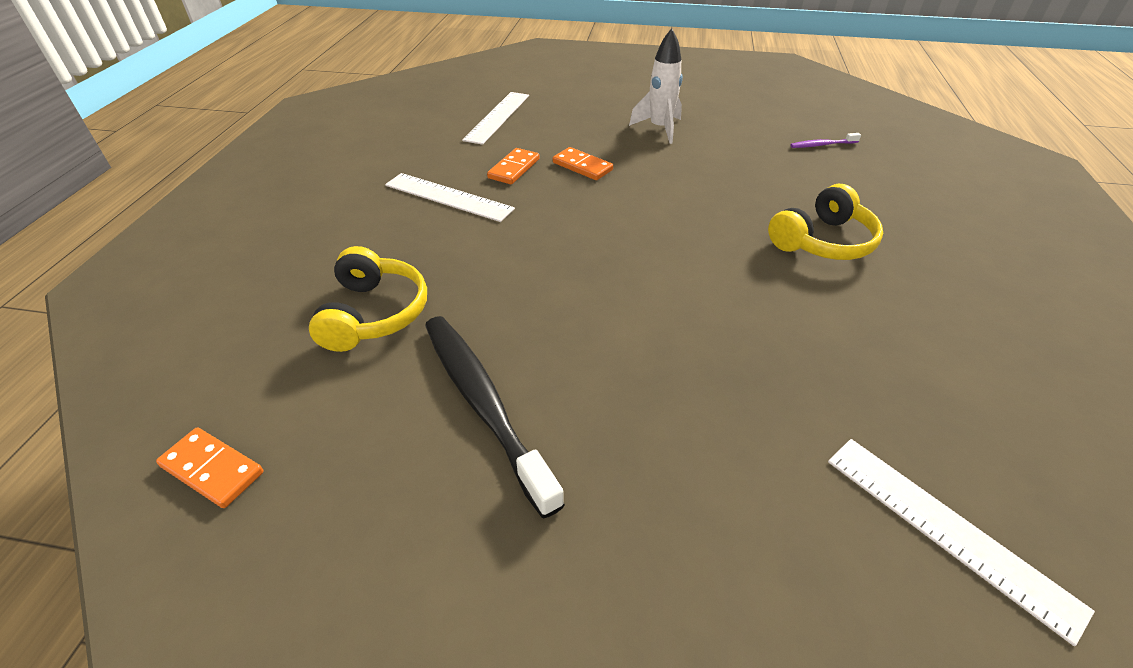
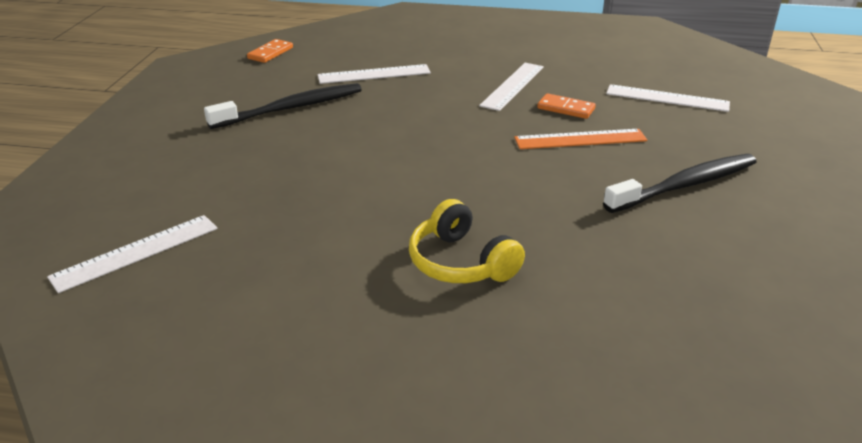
camera: 90 degrees right, 10 degrees down
yellow headphones [309,246,427,352] -> white ruler [318,64,431,84]
orange domino [553,147,613,180] -> orange ruler [514,129,647,149]
white rocket [629,28,683,144] -> black toothbrush [603,154,757,213]
purple toothbrush [790,133,861,148] -> none

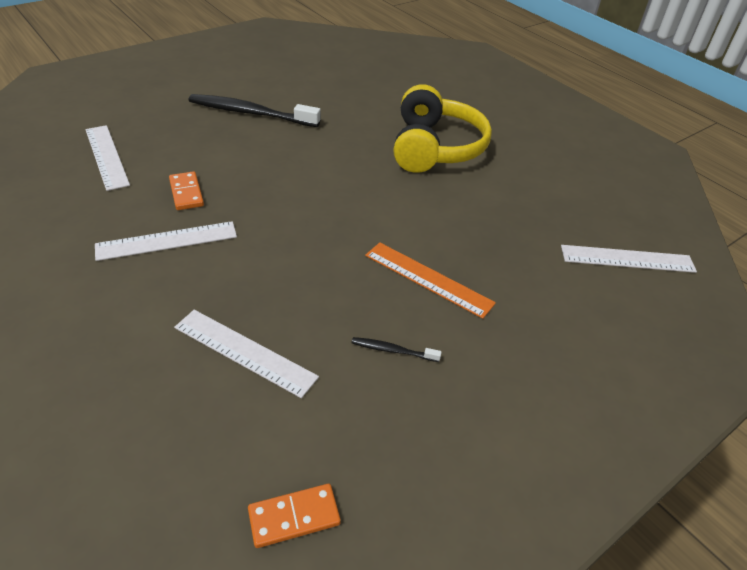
camera: 140 degrees left, 10 degrees up
black toothbrush [204,83,362,129] -> black toothbrush [351,337,442,362], size x0.44
yellow headphones [409,199,525,283] -> yellow headphones [393,84,492,173], size x1.52
orange ruler [514,129,647,149] -> orange ruler moved to [365,242,496,319]

